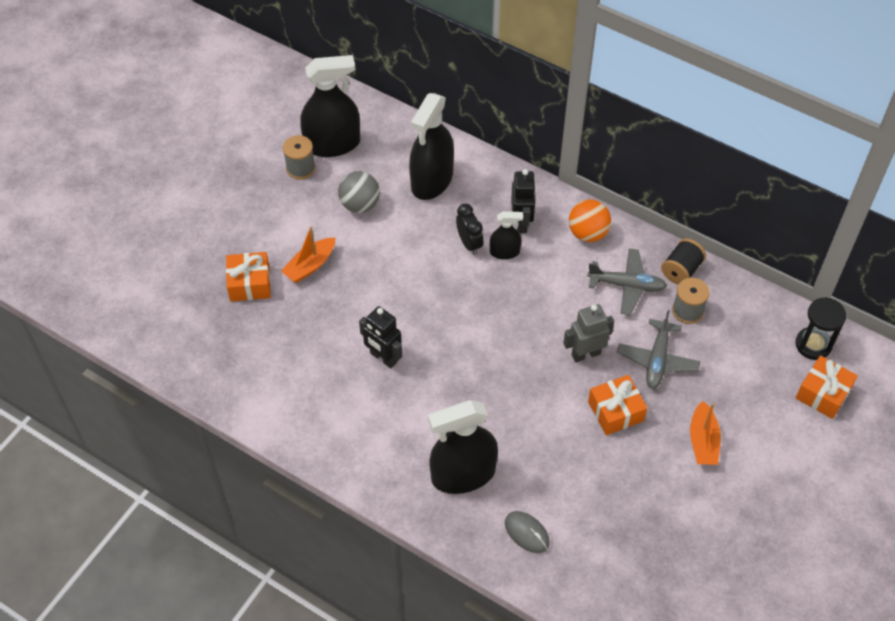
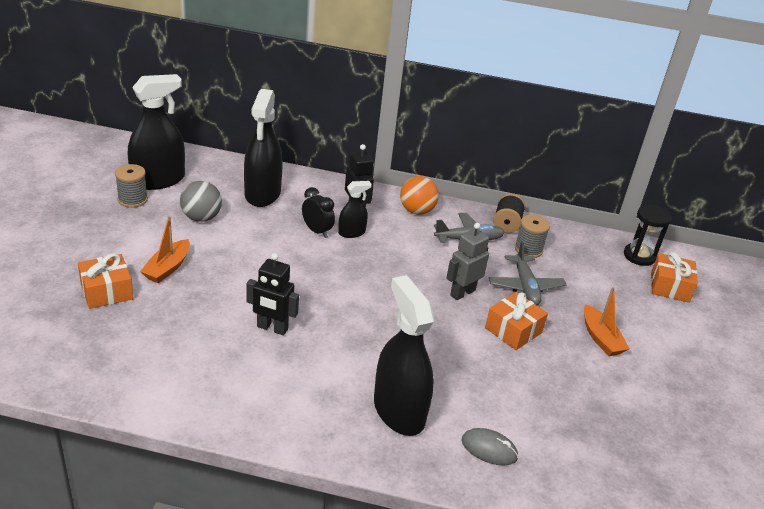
camera: 25 degrees left, 20 degrees down
black spray bottle [428,400,498,494] -> black spray bottle turned 105 degrees clockwise [374,275,434,436]

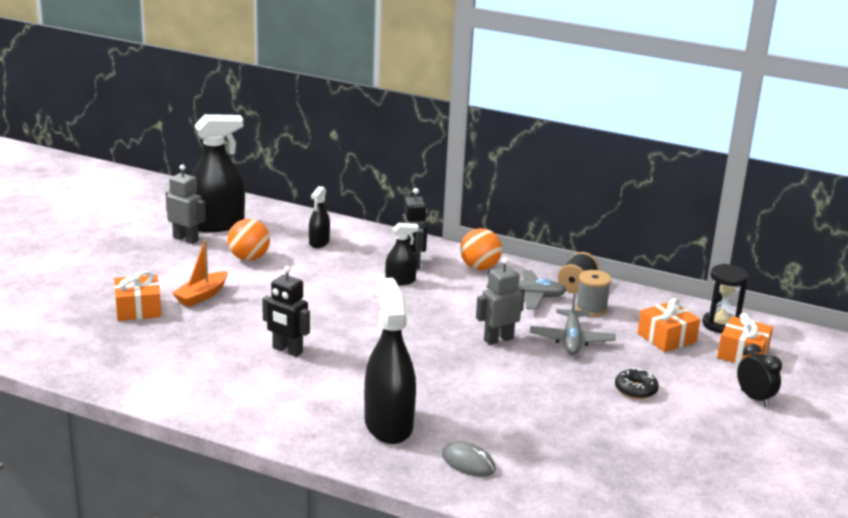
camera: 15 degrees right, 10 degrees down
grey spool [115,164,148,208] -> grey robot [166,164,206,244]
grey ball [180,181,222,222] -> orange ball [228,219,270,261]
black spray bottle [244,89,283,207] -> black spray bottle [309,186,330,248], size x0.51
black clock [302,187,335,238] -> black clock moved to [737,344,782,407]
orange gift [485,292,548,350] -> orange gift moved to [638,298,700,352]
orange boat [584,287,630,356] -> black donut [615,368,659,399]

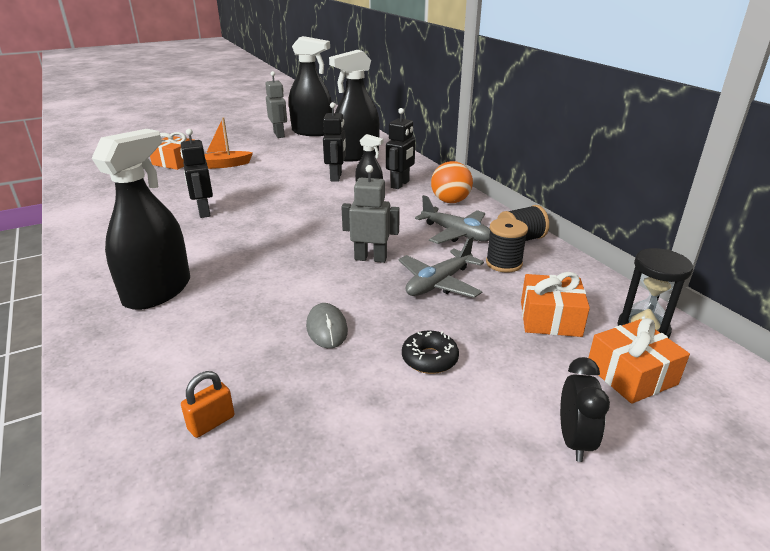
camera: 40 degrees right, 5 degrees up
orange ball [228,219,270,261] -> none
black spray bottle [309,186,330,248] -> black spray bottle [329,50,380,162], size x1.97
grey mouse [442,441,495,477] -> grey mouse moved to [306,303,348,348]
grey spool [576,270,611,317] -> black spool [486,218,528,273]
none -> orange padlock [181,371,234,438]
none -> black robot [323,102,346,182]

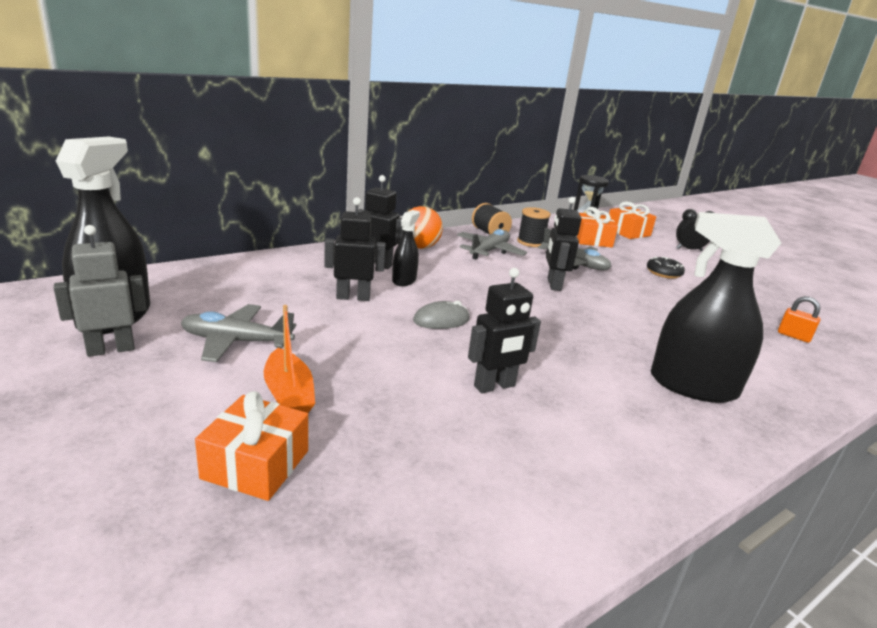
camera: 100 degrees left, 5 degrees down
grey mouse [306,303,348,348] -> grey mouse moved to [413,301,470,329]
black spray bottle [329,50,380,162] -> none
grey robot [341,165,400,263] -> black robot [546,197,582,291]
none -> grey plane [181,304,296,362]

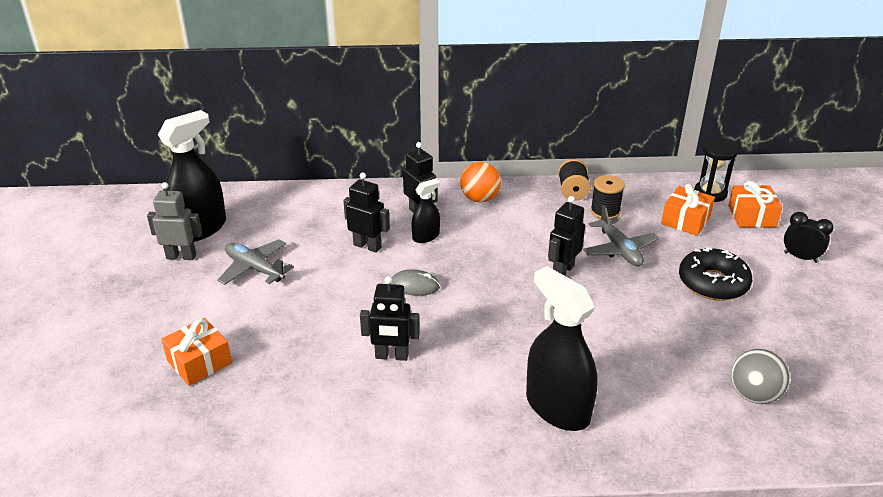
camera: 35 degrees right, 10 degrees up
orange boat [264,305,315,413] -> none
grey plane [457,229,527,260] -> none
black donut [647,256,685,279] -> black donut [679,247,752,301], size x1.73
orange padlock [778,296,820,343] -> grey ball [731,349,789,404]

